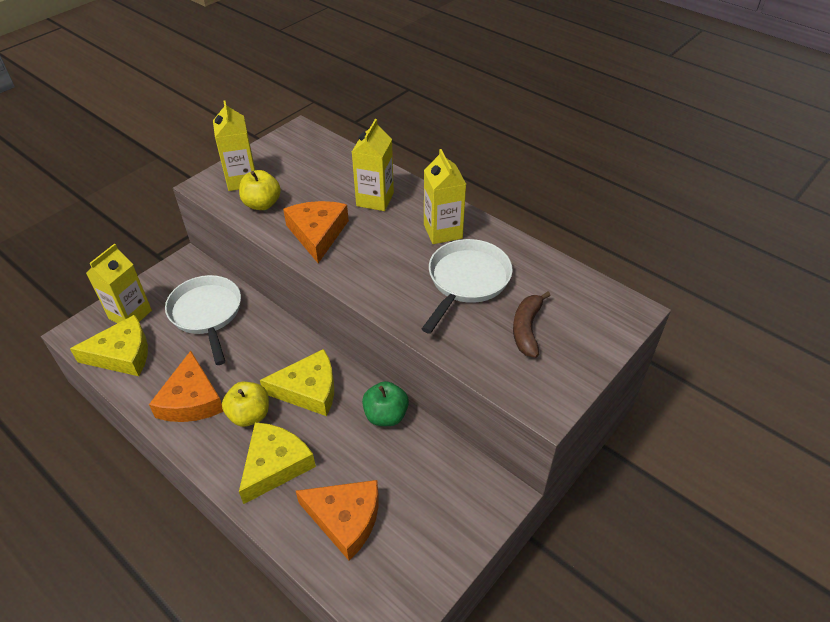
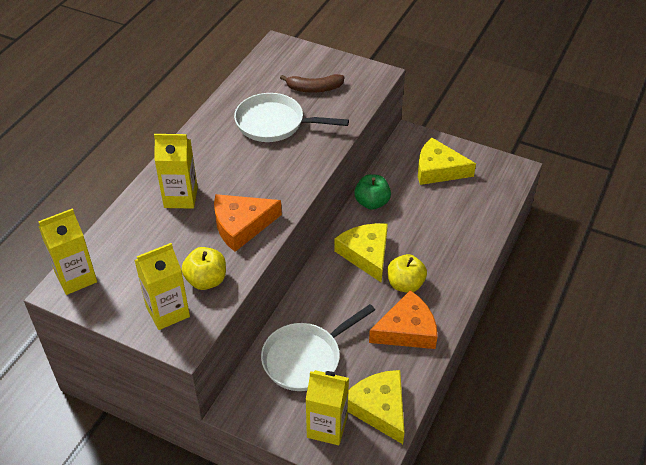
camera: 105 degrees left, 0 degrees up
yellow cheese [239,422,316,504] -> yellow cheese moved to [418,137,476,185]
orange cheese [296,480,379,560] -> none
yellow carton [424,149,466,244] -> yellow carton moved to [38,208,97,295]

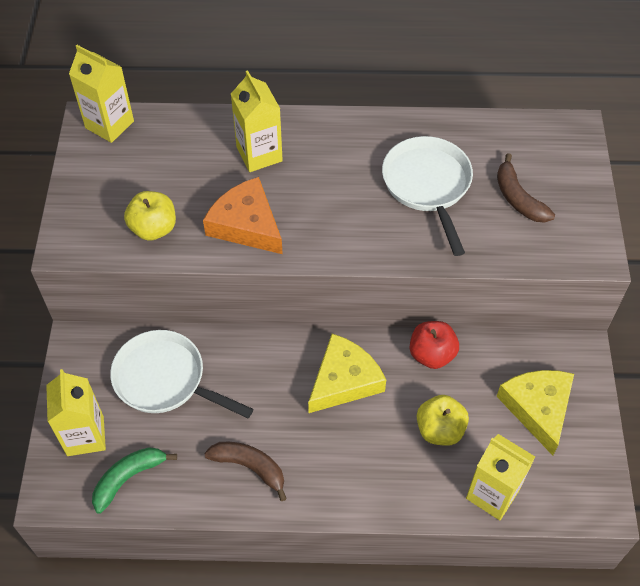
camera: 65 degrees right, 10 degrees up
yellow carton [134,243,190,330] -> yellow carton moved to [466,434,535,520]
yellow cheese [348,370,405,444] -> green banana [92,447,177,514]
green apple [354,174,391,210] -> red apple [410,321,459,369]
orange cheese [369,290,438,349] -> brown banana [204,442,287,501]
yellow apple [387,254,427,293] -> yellow apple moved to [417,395,469,446]

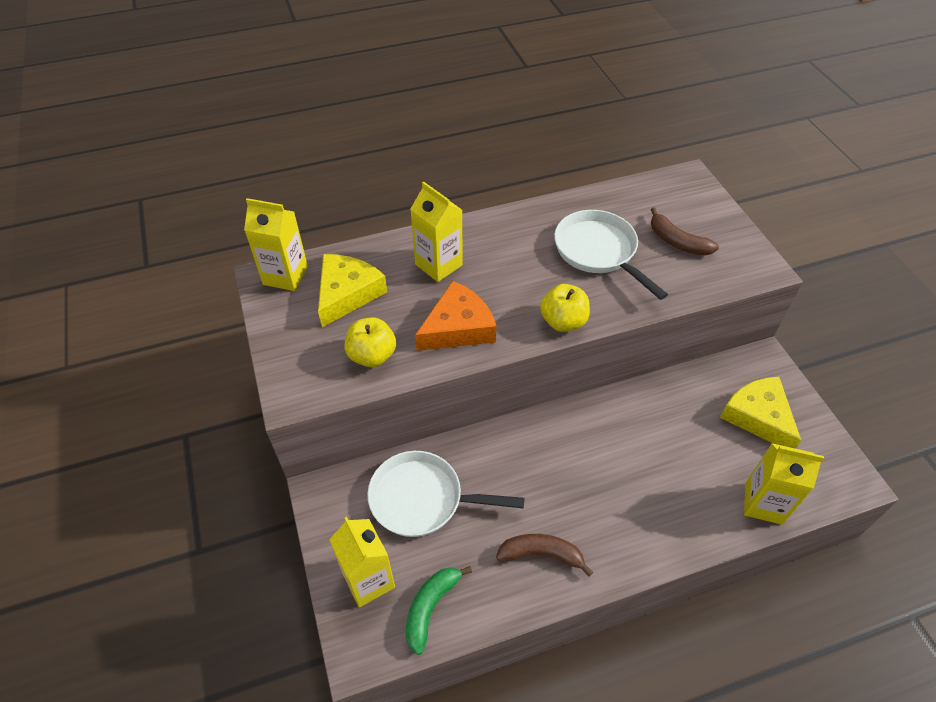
camera: 20 degrees left, 5 degrees down
orange cheese [203,177,283,254] -> orange cheese turned 120 degrees clockwise [415,281,497,351]
yellow cheese [308,334,386,413] -> yellow cheese moved to [318,254,387,327]
red apple [410,321,459,369] -> none
yellow apple [417,395,469,446] -> yellow apple moved to [540,284,590,332]

